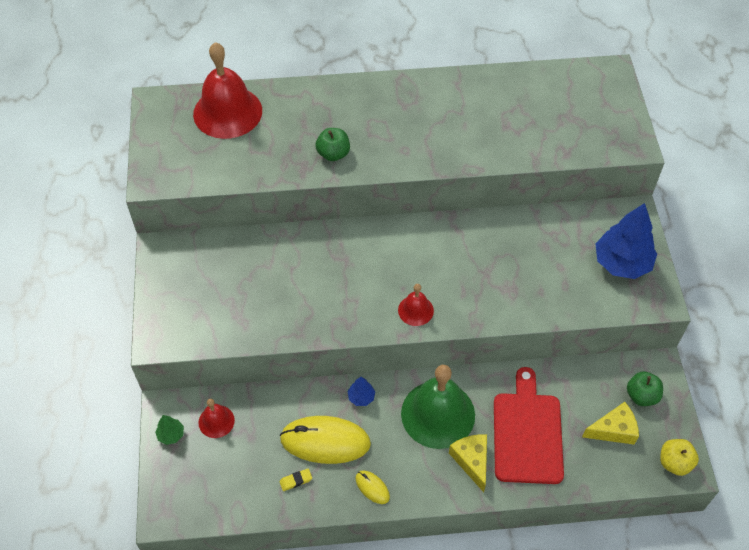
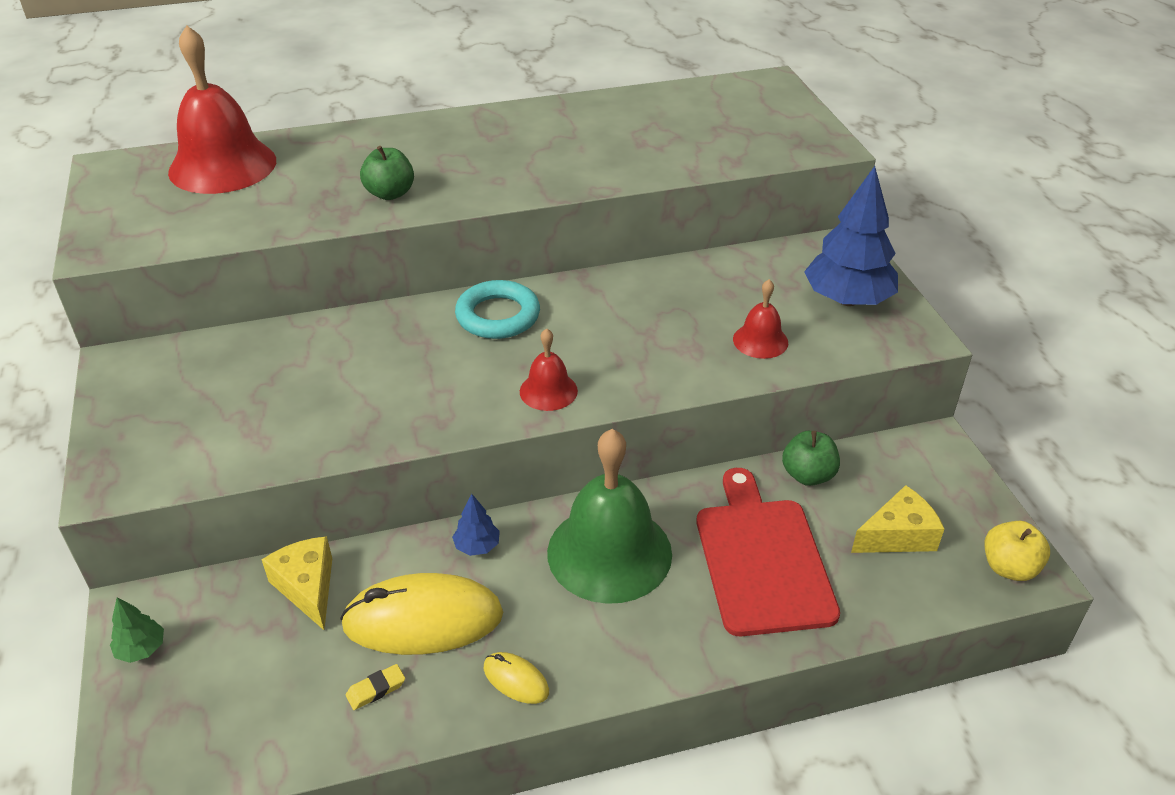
camera: 10 degrees left, 15 degrees down
red bell [198,399,235,438] -> red bell moved to [733,279,788,359]
yellow cheese [449,434,487,492] -> yellow cheese moved to [262,536,332,630]
green apple [627,371,663,406] -> green apple moved to [782,431,840,486]
none -> turquoise ring [455,280,540,339]

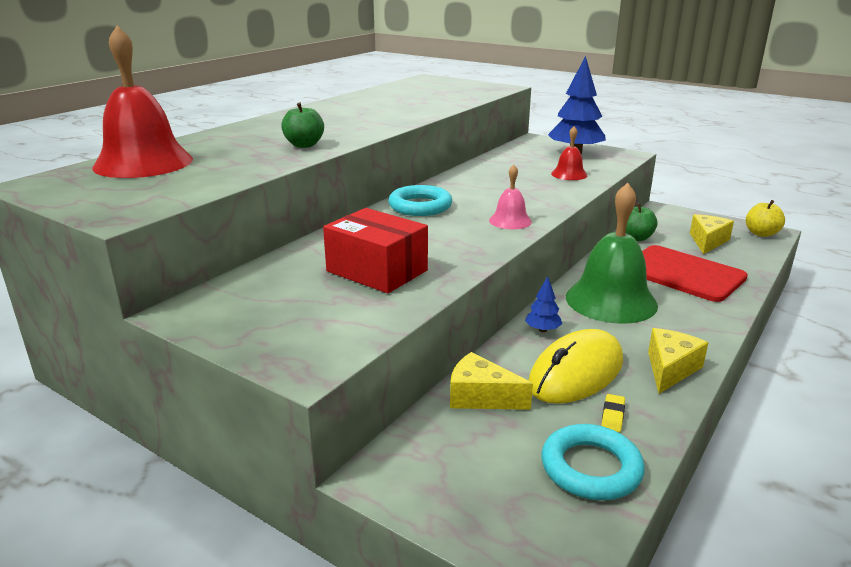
camera: 40 degrees left, 15 degrees down
green tree [110,597,164,663] -> none
yellow mouse [484,652,549,704] -> yellow cheese [648,328,708,394]
red bell [520,328,578,411] -> pink bell [489,165,532,229]
none -> red box [323,208,428,293]
none -> turquoise ring [542,424,645,500]

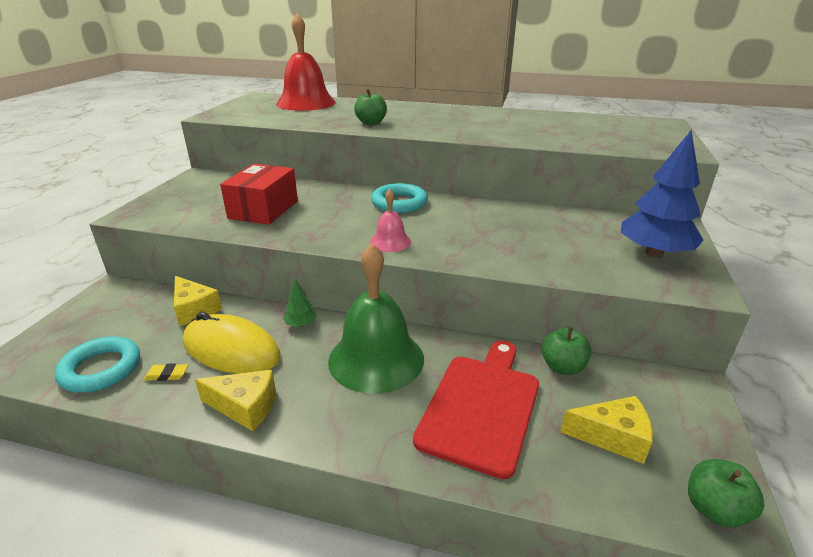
camera: 70 degrees right, 5 degrees up
yellow cheese [450,352,533,410] -> yellow cheese turned 135 degrees clockwise [174,276,222,326]
blue tree [525,276,562,332] -> green tree [283,279,317,327]
red bell [551,126,587,180] -> none
yellow apple [746,200,785,237] -> green apple [688,459,764,528]

